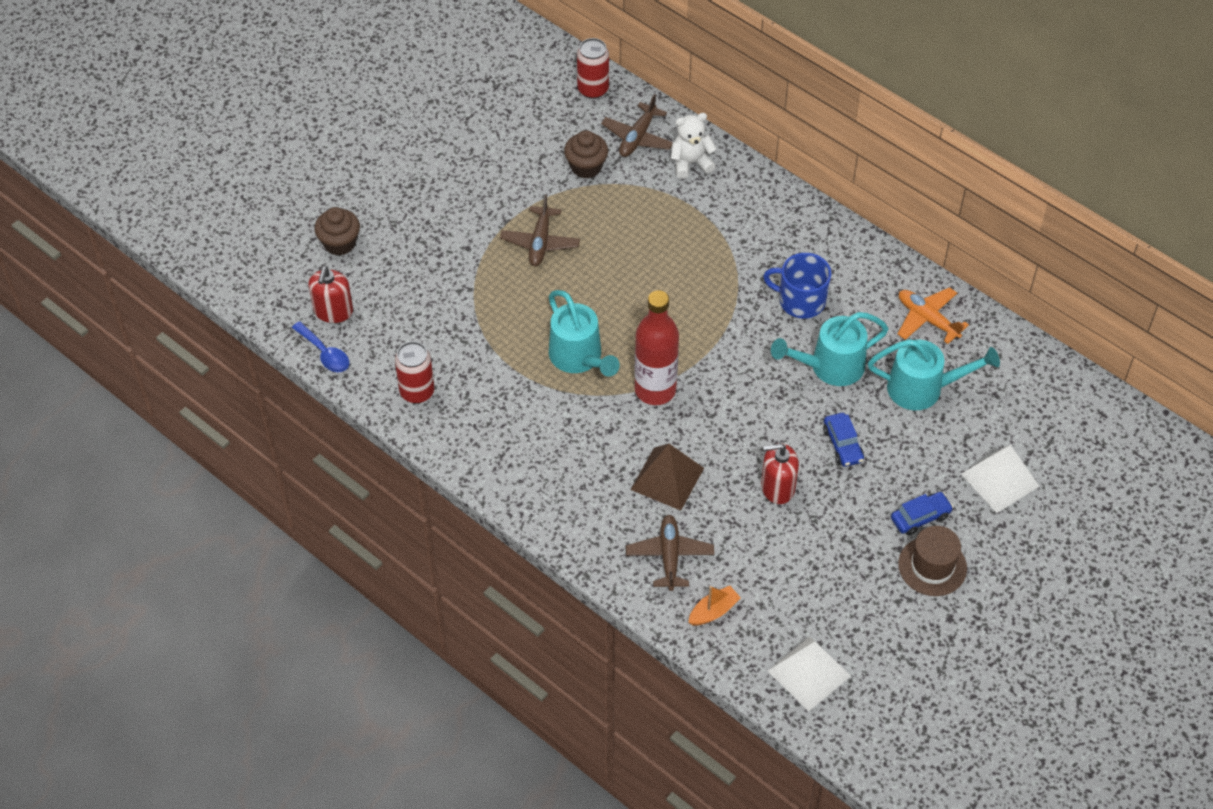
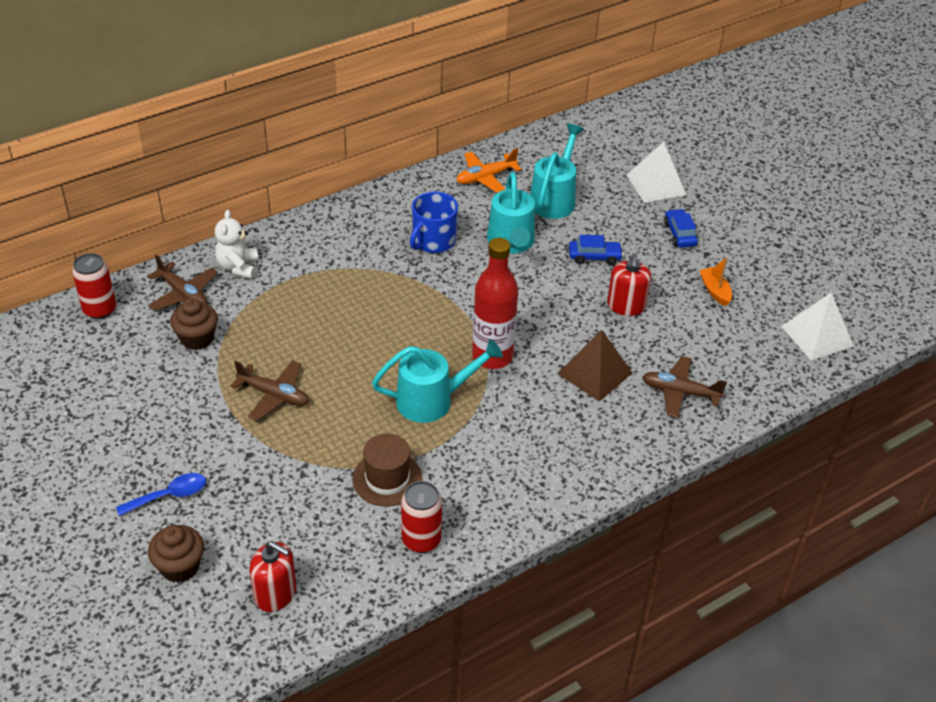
camera: 75 degrees left, 10 degrees down
blue spoon [292,321,349,372] -> blue spoon moved to [116,473,206,516]
orange boat [688,586,741,626] -> orange boat moved to [700,257,732,306]
brown hat [898,526,967,596] -> brown hat moved to [352,434,422,507]

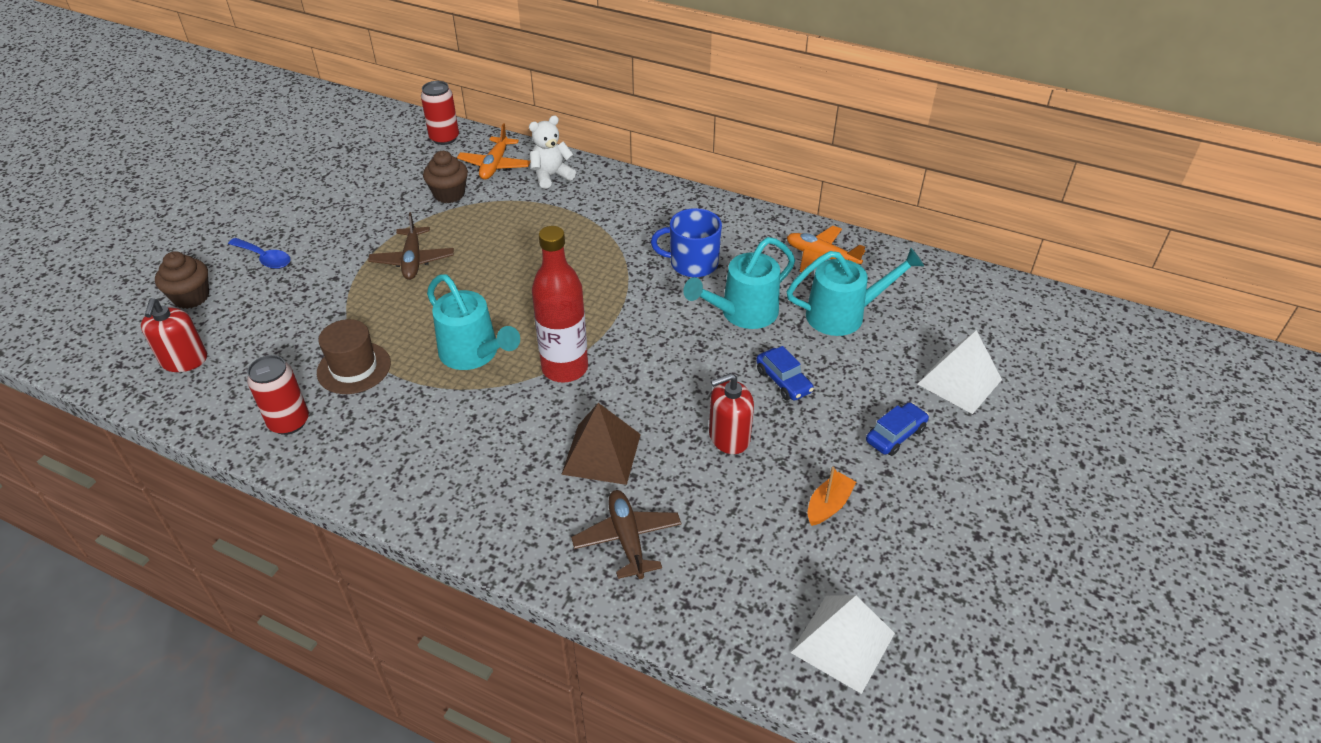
camera: 60 degrees right, 0 degrees up
brown plane [147,255,218,311] -> orange plane [457,123,530,180]

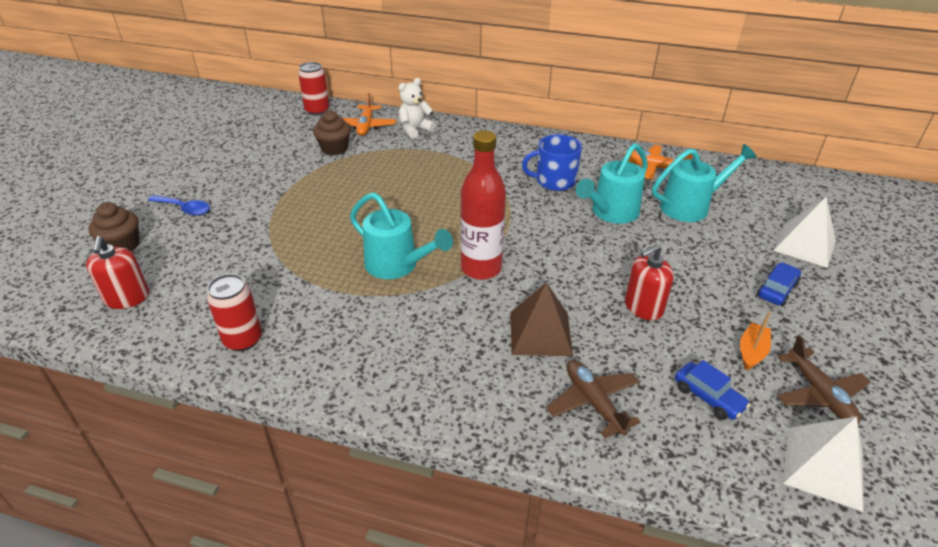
camera: 10 degrees left, 5 degrees down
brown hat [317,319,391,394] -> none
brown plane [368,212,454,280] -> brown plane moved to [777,335,871,424]
blue car [756,346,814,401] -> blue car moved to [675,360,750,420]

